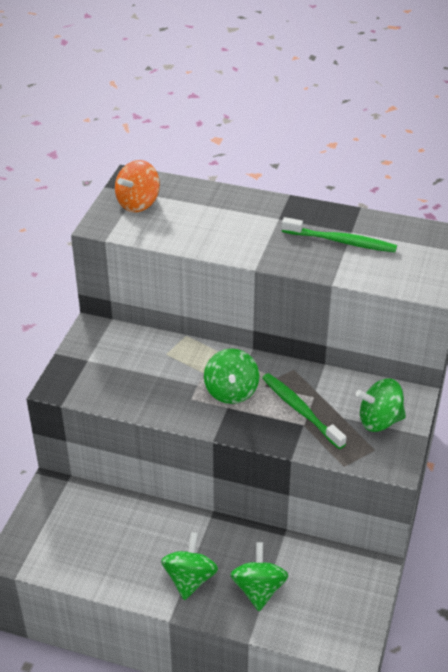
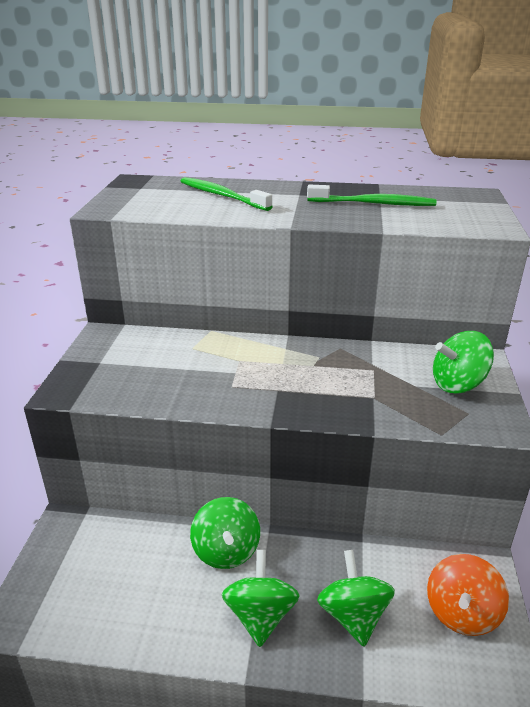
camera: 10 degrees left, 10 degrees down
orange spinning top [115,160,160,212] -> orange spinning top moved to [427,554,509,636]
green spinning top [204,349,259,404] -> green spinning top moved to [190,497,260,569]
green toothbrush [262,373,347,449] -> green toothbrush moved to [181,177,273,211]

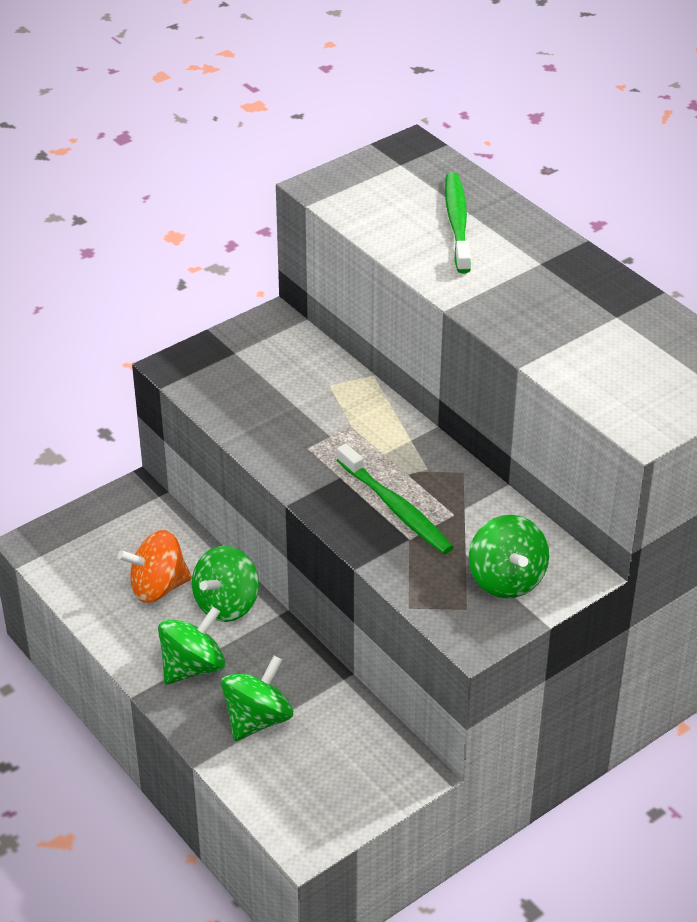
camera: 45 degrees right, 10 degrees up
green toothbrush [307,185,437,206] -> green toothbrush moved to [337,444,454,554]
orange spinning top [427,554,509,636] -> orange spinning top moved to [118,530,192,603]
green spinning top [433,331,494,394] -> green spinning top turned 135 degrees counterclockwise [469,515,549,598]

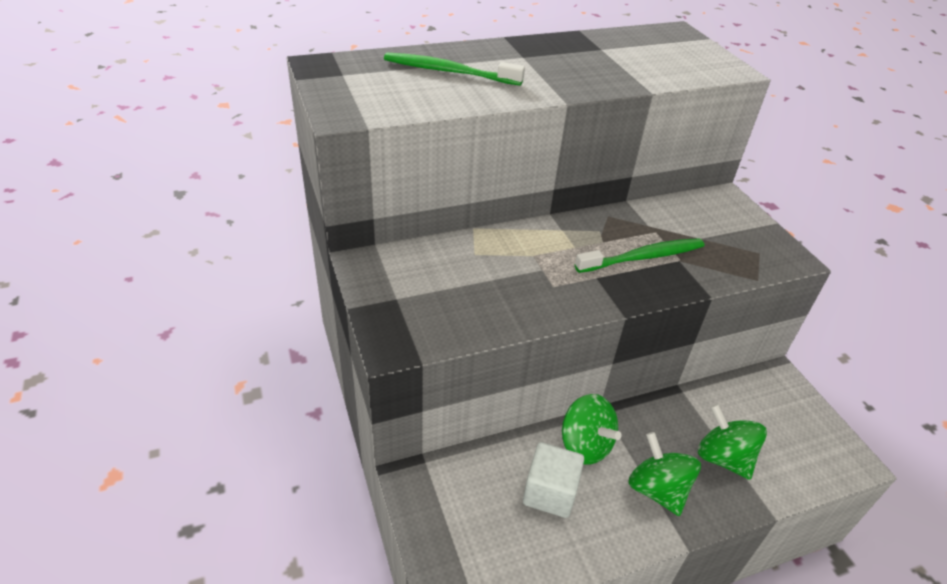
camera: 75 degrees left, 0 degrees up
orange spinning top [118,530,192,603] -> white cube [523,442,584,518]
green spinning top [469,515,549,598] -> none

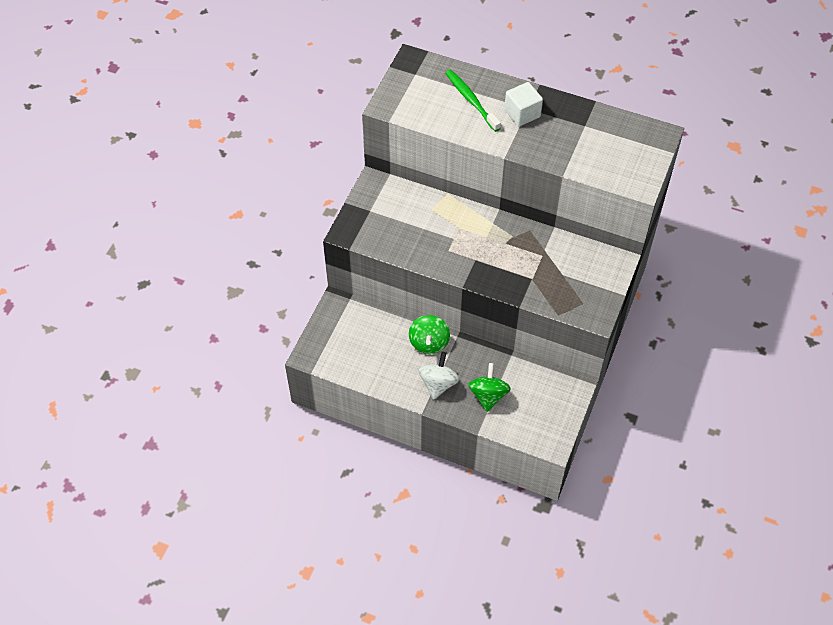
camera: 45 degrees right, 15 degrees up
white cube [523,442,584,518] -> white cube moved to [504,82,543,126]
green toothbrush [575,238,704,273] -> none
green spinning top [628,432,701,516] -> white spinning top [418,352,460,400]

